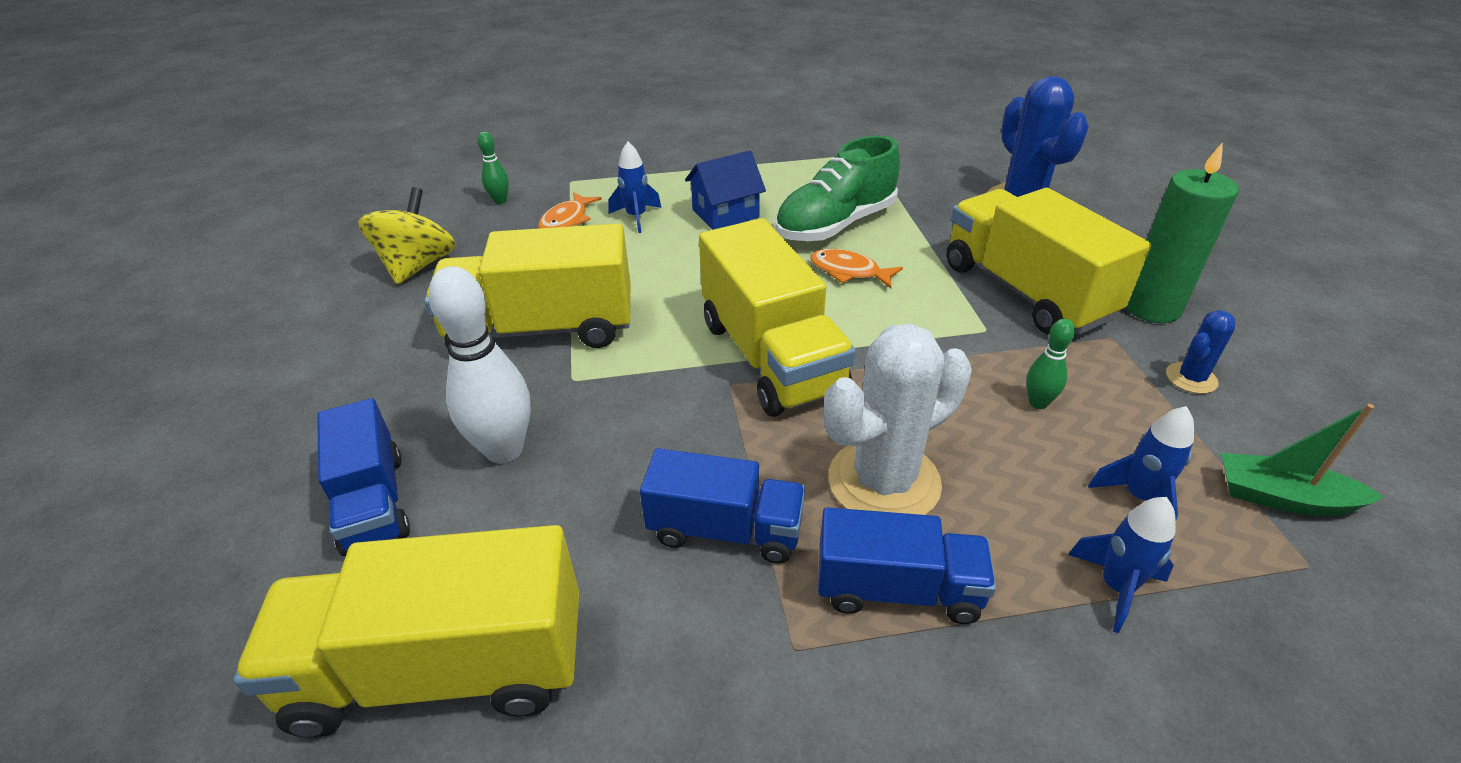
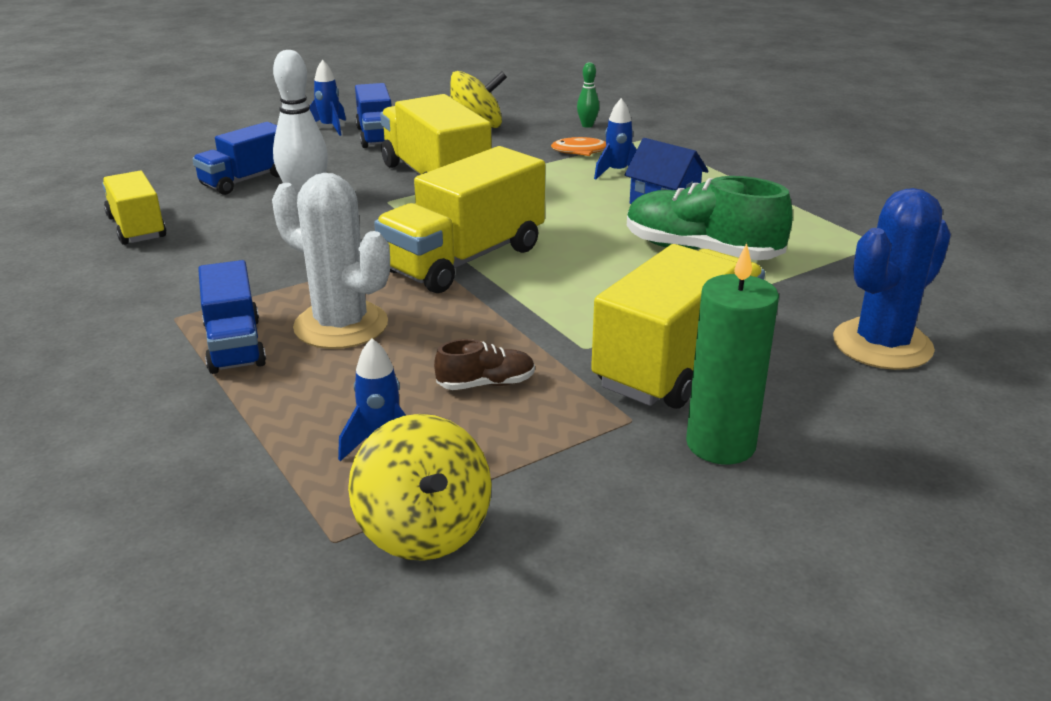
camera: 65 degrees right, 10 degrees down
yellow truck [233,525,579,738] -> yellow truck [102,171,166,245], size x0.61
blue truck [640,448,806,564] -> blue truck moved to [355,83,392,148]
orange fish [810,249,903,289] -> none
green bowling pin [1026,319,1075,409] -> brown shoe [434,339,535,390]
blue rocket [1068,497,1176,633] -> blue rocket moved to [309,59,346,136]
blue cactus [1166,310,1236,394] -> none
green boat [1221,404,1384,516] -> yellow spinning top [348,414,491,561]

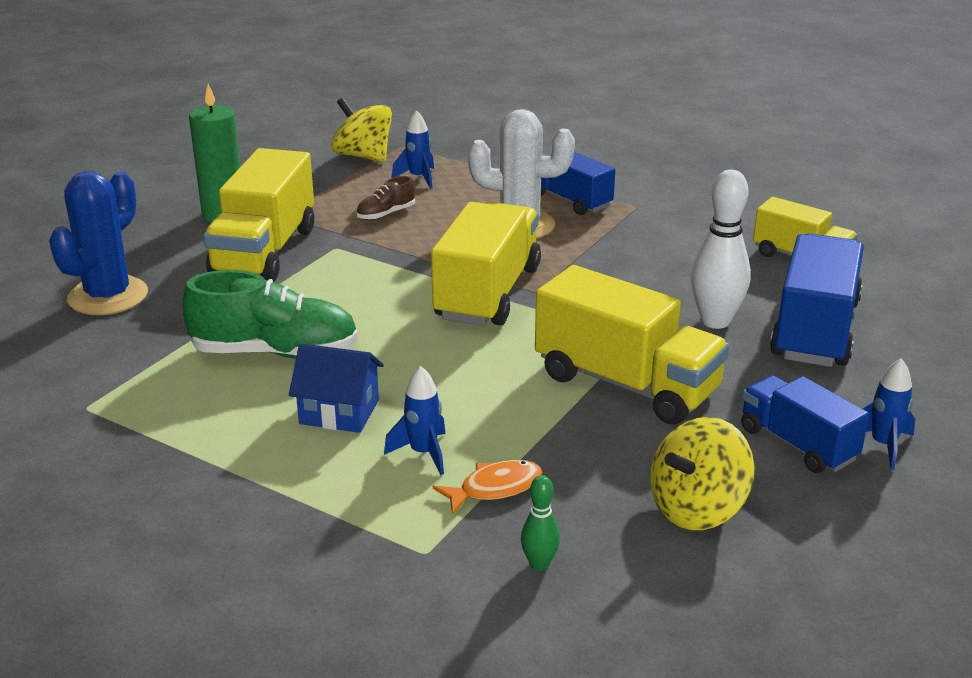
camera: 155 degrees right, 0 degrees up
blue truck [192,122,280,195] -> blue truck [770,233,864,367], size x1.63

